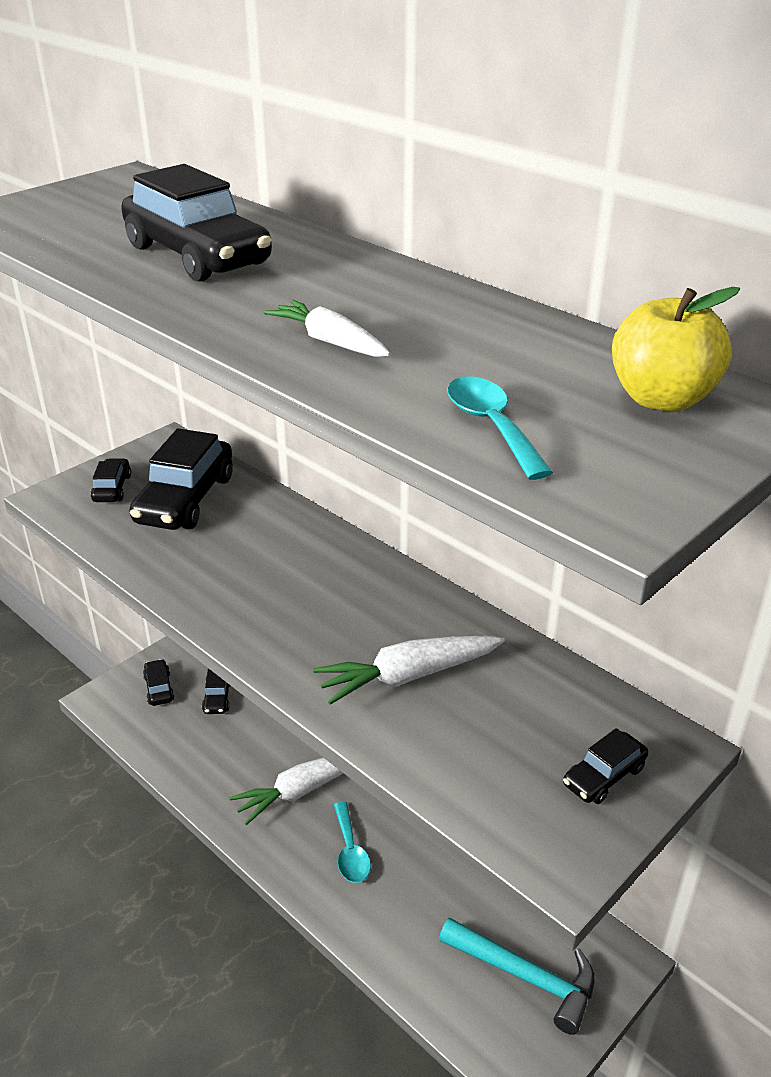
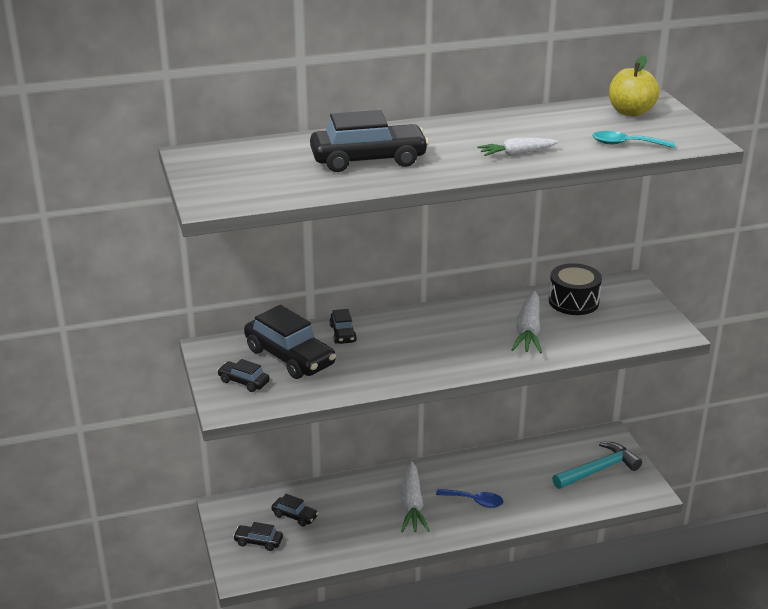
camera: 60 degrees left, 5 degrees down
turquoise spoon [334,802,371,883] -> blue spoon [436,489,503,508]
black car [563,728,648,804] -> black car moved to [329,309,357,344]
none -> black drum [549,263,602,315]

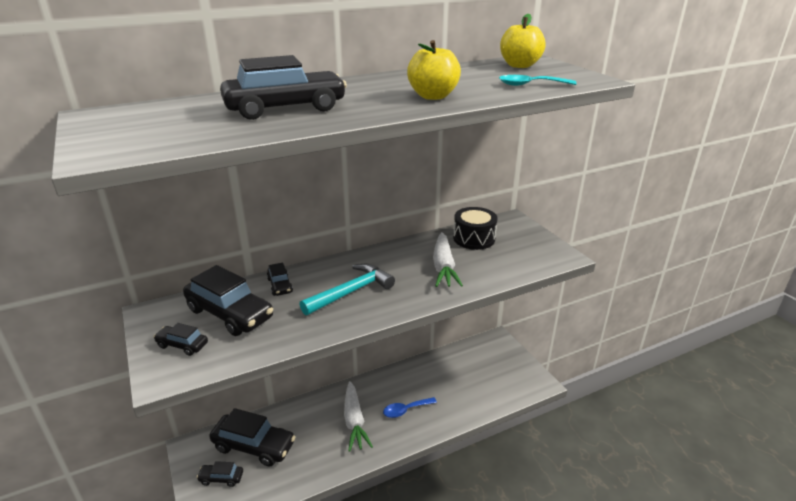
camera: 10 degrees left, 0 degrees up
black car [271,494,318,526] -> black car [209,408,295,467], size x2.03
blue spoon [436,489,503,508] -> blue spoon turned 150 degrees clockwise [383,397,437,418]
white carrot [477,137,558,156] -> yellow apple [407,40,461,100]
turquoise hammer [552,442,642,489] -> turquoise hammer moved to [300,264,395,315]

